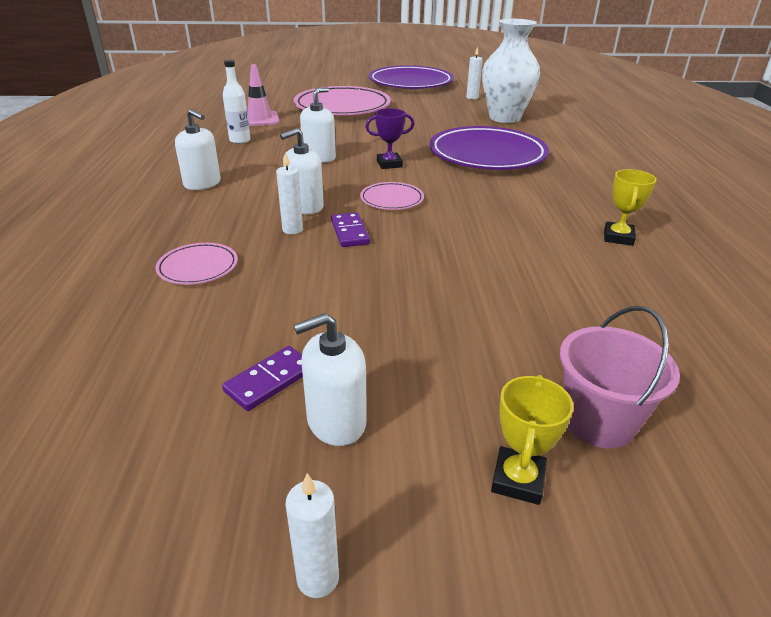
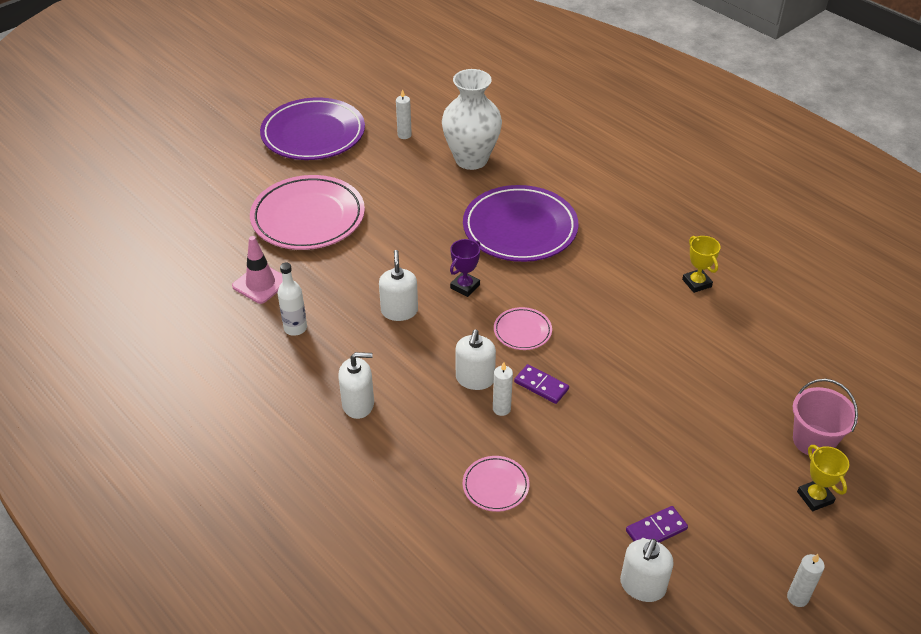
camera: 40 degrees left, 10 degrees up
purple domino [222,346,303,411] -> purple domino turned 60 degrees clockwise [626,506,688,543]
white soap dispenser [294,313,367,446] -> white soap dispenser moved to [620,539,674,602]

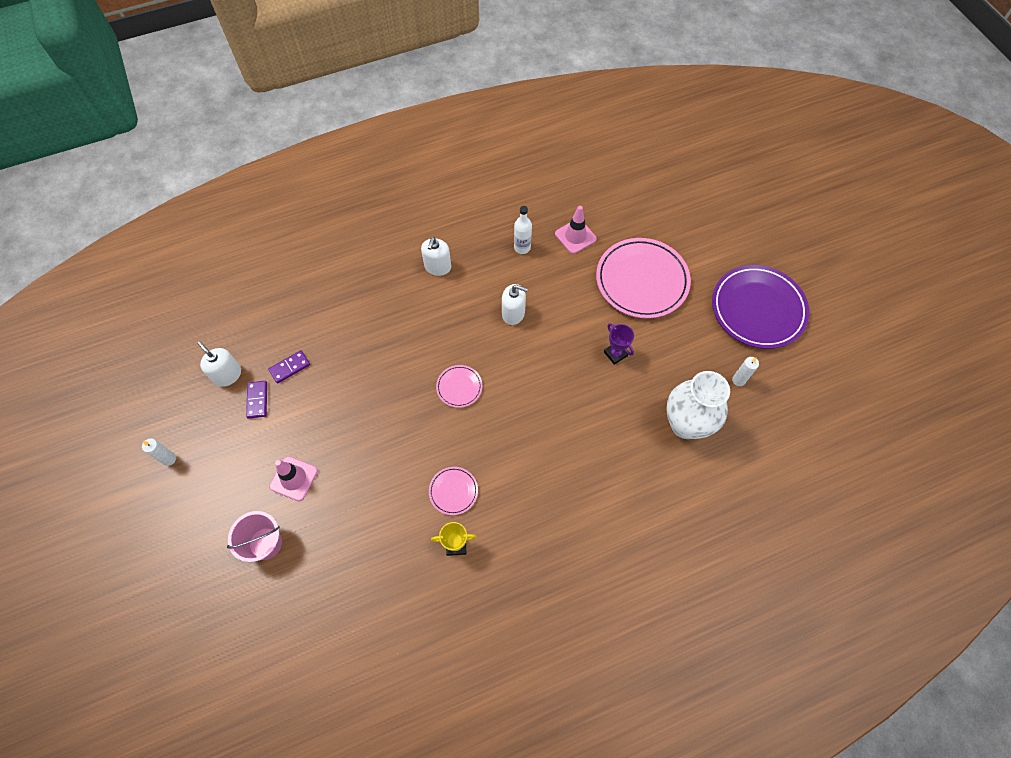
camera: 110 degrees right, 20 degrees up
purple trophy [450,239,480,297] -> purple trophy moved to [604,323,634,365]
white soap dispenser [456,330,496,390] -> none
purple plate [463,185,578,262] -> none
pink plate [463,456,529,512] -> pink plate moved to [429,467,478,515]
white candle [493,362,513,416] -> none
purple domino [514,364,569,404] -> purple domino moved to [268,350,310,384]
yellow trophy [797,445,849,511] -> none
none -> pink traffic cone [269,456,318,501]

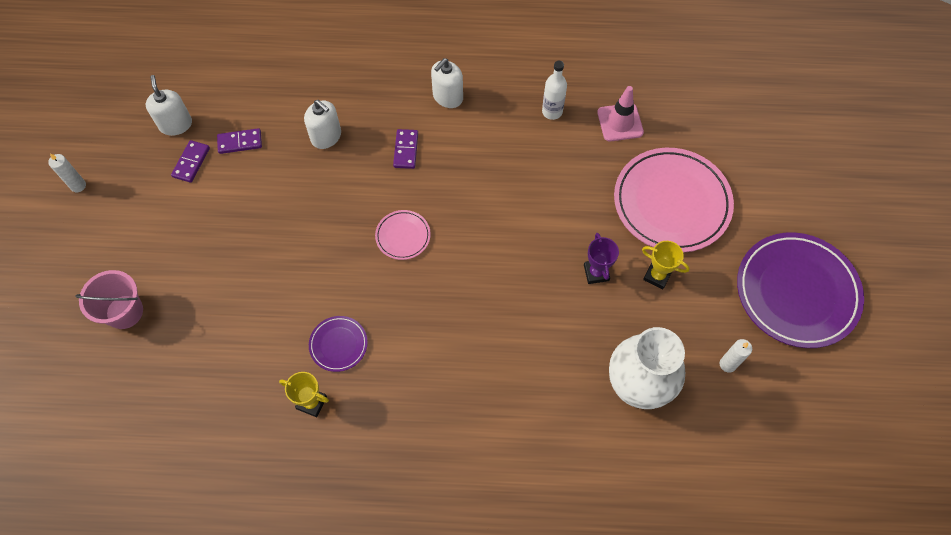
camera: 25 degrees right, 0 degrees up
pink traffic cone [269,456,318,501] -> none
pink plate [429,467,478,515] -> purple plate [309,316,368,372]
white soap dispenser [502,284,528,325] -> white soap dispenser moved to [304,100,341,149]
none -> purple domino [393,129,418,169]
none -> yellow trophy [642,241,690,289]

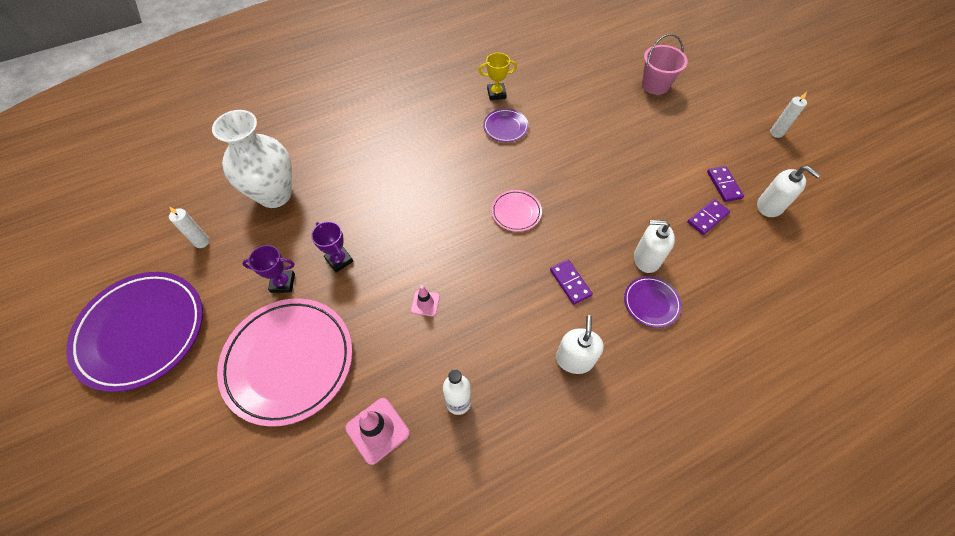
camera: 150 degrees right, 5 degrees down
yellow trophy [642,241,690,289] -> purple trophy [242,245,295,293]
none -> pink traffic cone [411,285,440,317]
none -> purple plate [624,276,682,328]

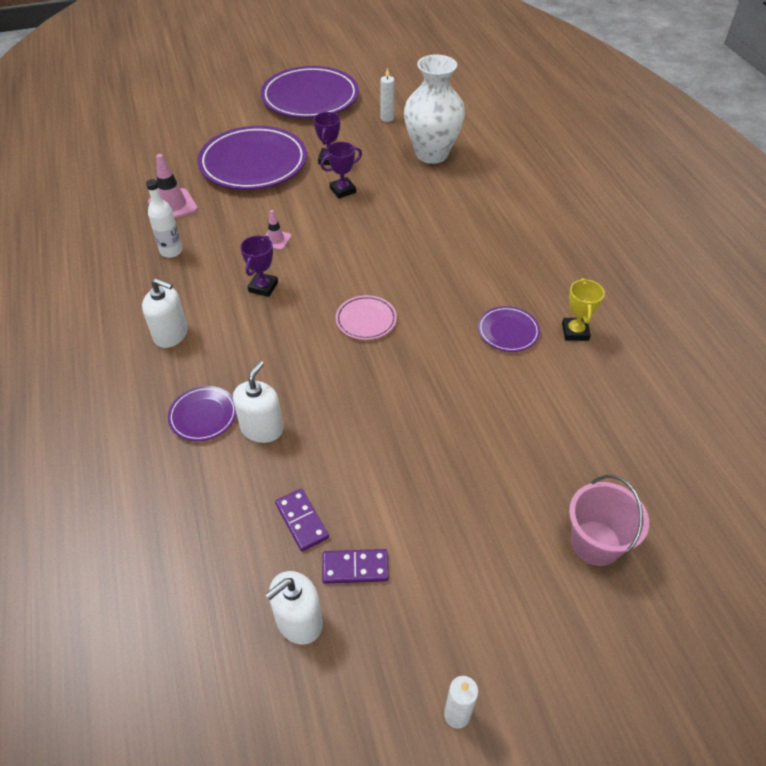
camera: 100 degrees right, 10 degrees down
pink plate [217,298,353,427] -> purple plate [198,126,307,190]
purple domino [550,260,593,305] -> none
none -> purple trophy [240,235,278,297]

